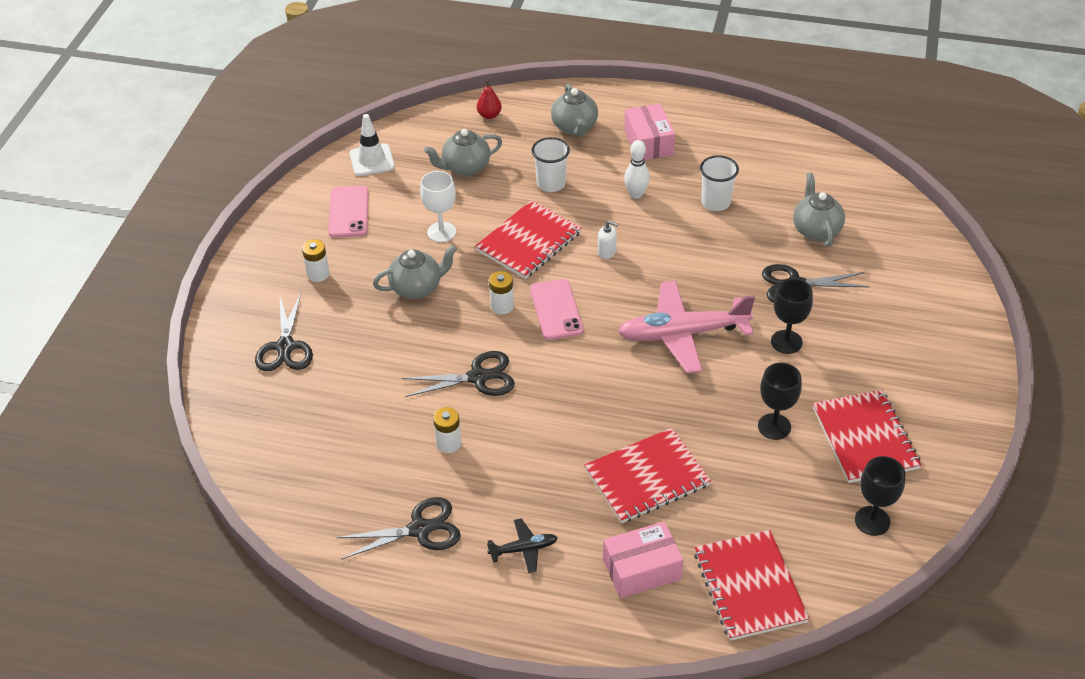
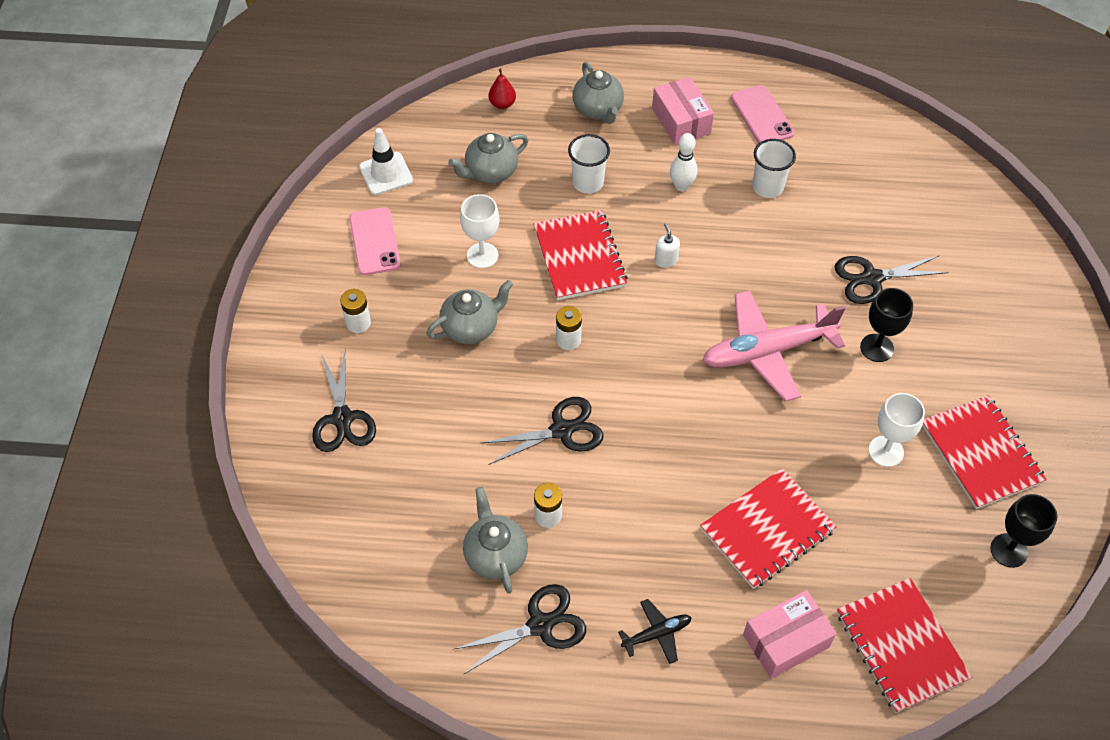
camera: 10 degrees left, 10 degrees up
red notebook [475,200,582,279] -> red notebook turned 45 degrees counterclockwise [534,210,628,300]
pink phone [530,279,583,340] -> pink phone moved to [731,85,794,143]
white soap dispenser [598,221,618,259] -> white soap dispenser turned 120 degrees counterclockwise [654,223,680,268]
black goblet [758,363,802,440] -> white goblet [868,393,925,467]
grey teapot [793,173,845,247] -> grey teapot moved to [463,487,528,594]

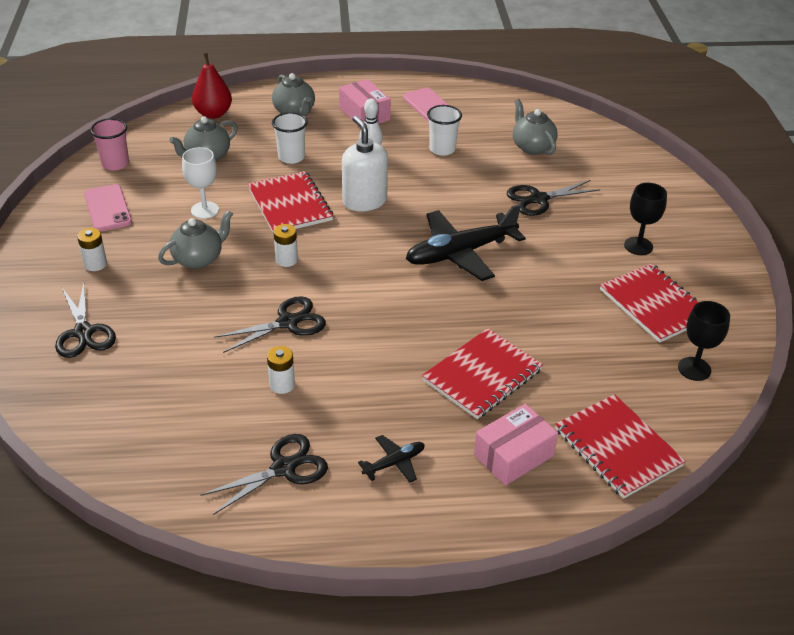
camera: 10 degrees left, 15 degrees down
white traffic cone [359,128,413,195] -> pink cup [90,118,129,171]
grey teapot [463,487,528,594] -> grey teapot moved to [513,99,558,155]
red pear [489,69,516,109] -> red pear [192,53,232,119], size x1.69
white soap dispenser [654,223,680,268] -> white soap dispenser [342,116,388,211], size x2.23
pink plane [702,290,845,402] -> black plane [406,204,526,281]
black goblet [860,288,913,362] -> black goblet moved to [624,183,667,255]
white goblet [868,393,925,467] -> none

